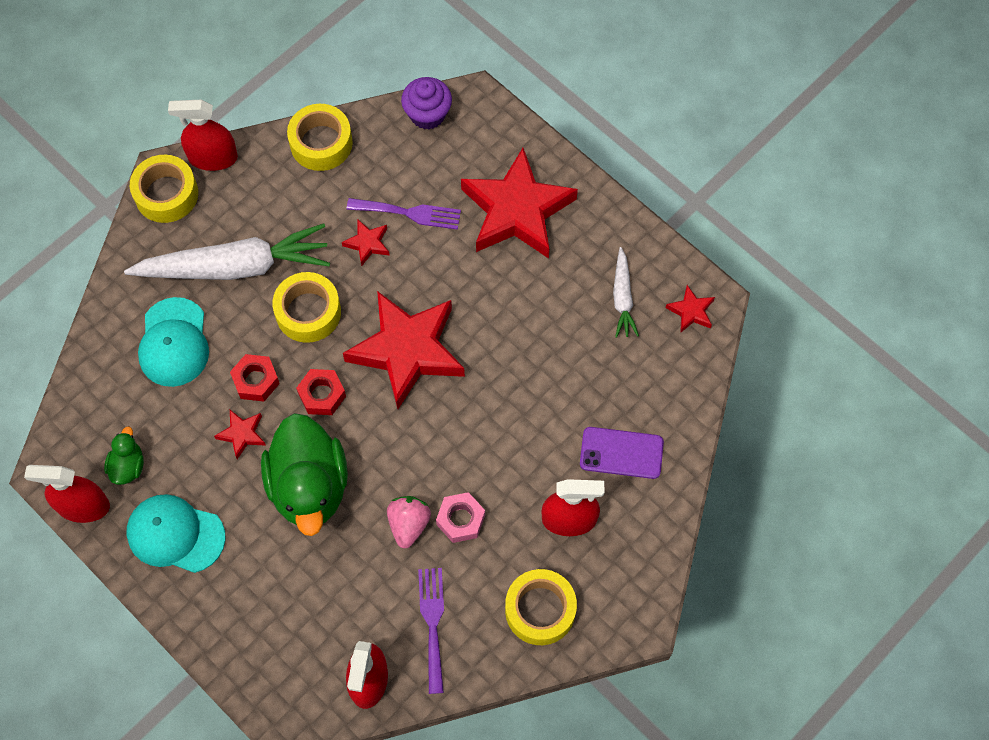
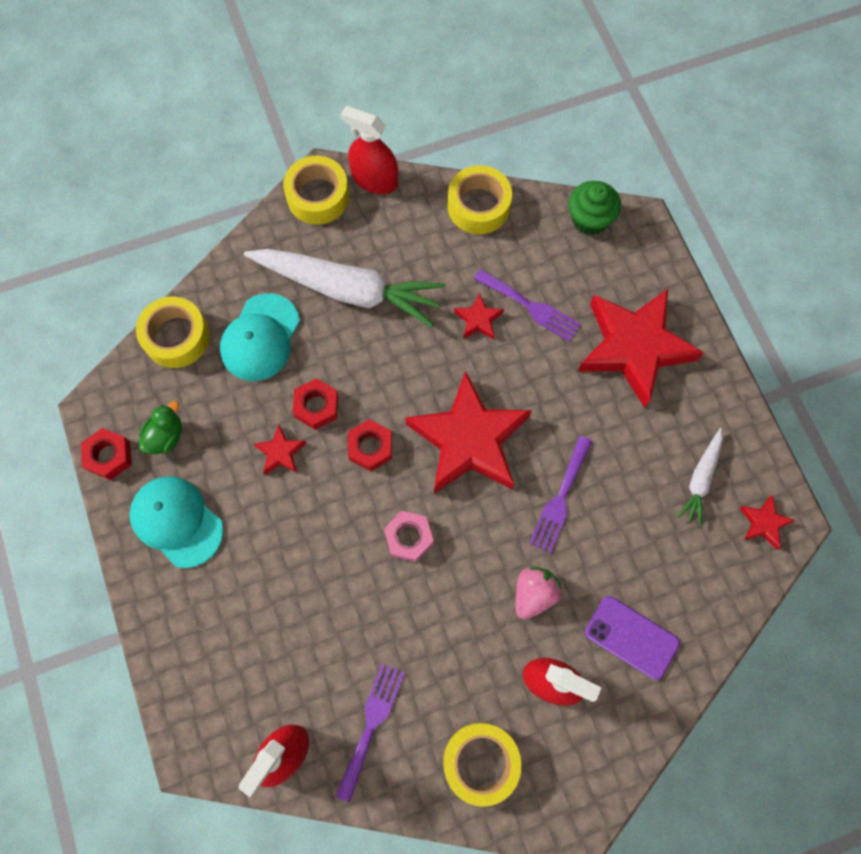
camera: 25 degrees right, 5 degrees up
red spray bottle [24,465,110,523] -> red nut [81,428,131,480]
green duck [261,413,348,536] -> none
yellow tape [272,272,341,343] -> yellow tape moved to [136,296,210,368]
pink strawberry [387,496,431,549] -> pink strawberry moved to [516,566,562,619]
purple cupcake [401,77,452,130] -> green cupcake [569,181,621,235]
pink nut [436,492,485,543] -> pink nut moved to [384,511,434,562]
none -> purple fork [529,436,592,554]

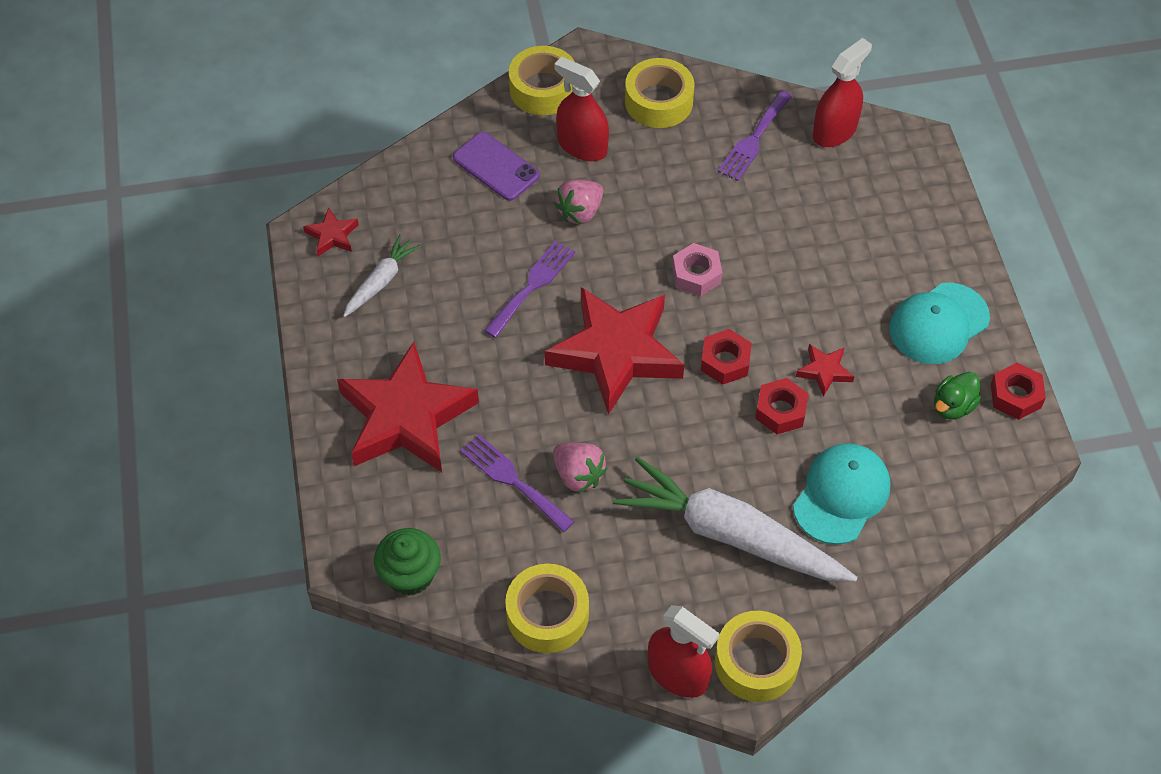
camera: 170 degrees left, 15 degrees down
turquoise cap [130,476,223,568] -> turquoise cap turned 90 degrees clockwise [889,283,990,364]
yellow tape [136,296,210,368] -> yellow tape moved to [509,46,575,115]
red star [454,293,504,340] -> pink strawberry [553,443,607,493]

